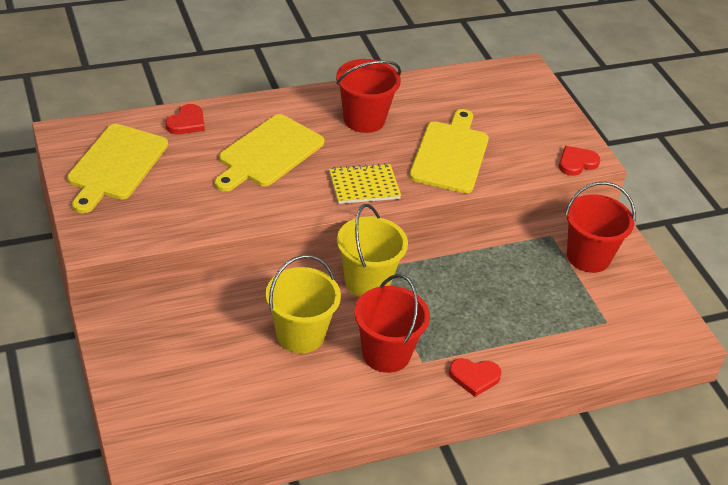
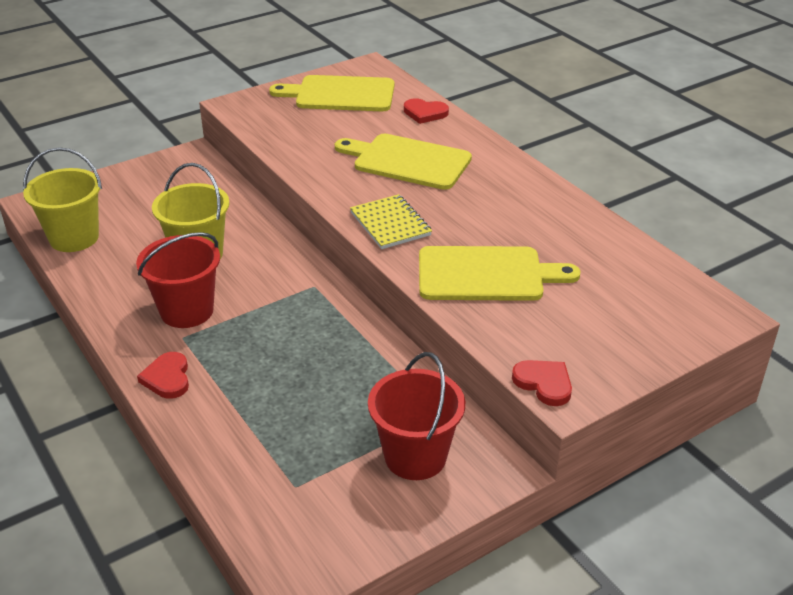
camera: 80 degrees right, 5 degrees down
red bucket [336,59,401,133] -> none
yellow bucket [337,204,408,297] -> yellow bucket moved to [23,147,102,252]

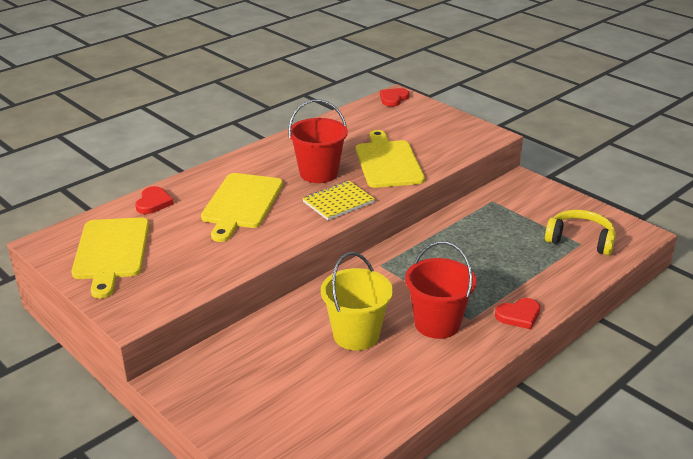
camera: 100 degrees left, 5 degrees down
yellow bucket [23,147,102,252] -> none
red bucket [368,352,465,480] -> red bucket moved to [288,99,348,183]
red heart [512,360,572,406] -> red heart moved to [380,88,409,107]
none -> yellow headphones [545,210,616,255]

